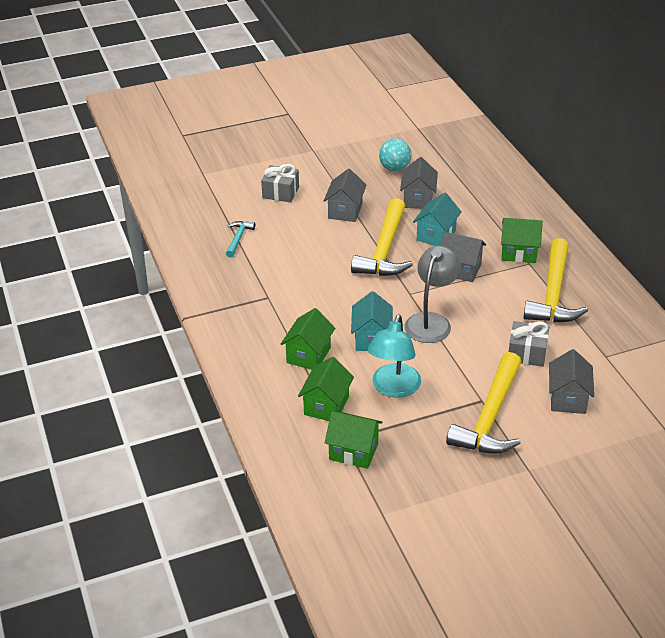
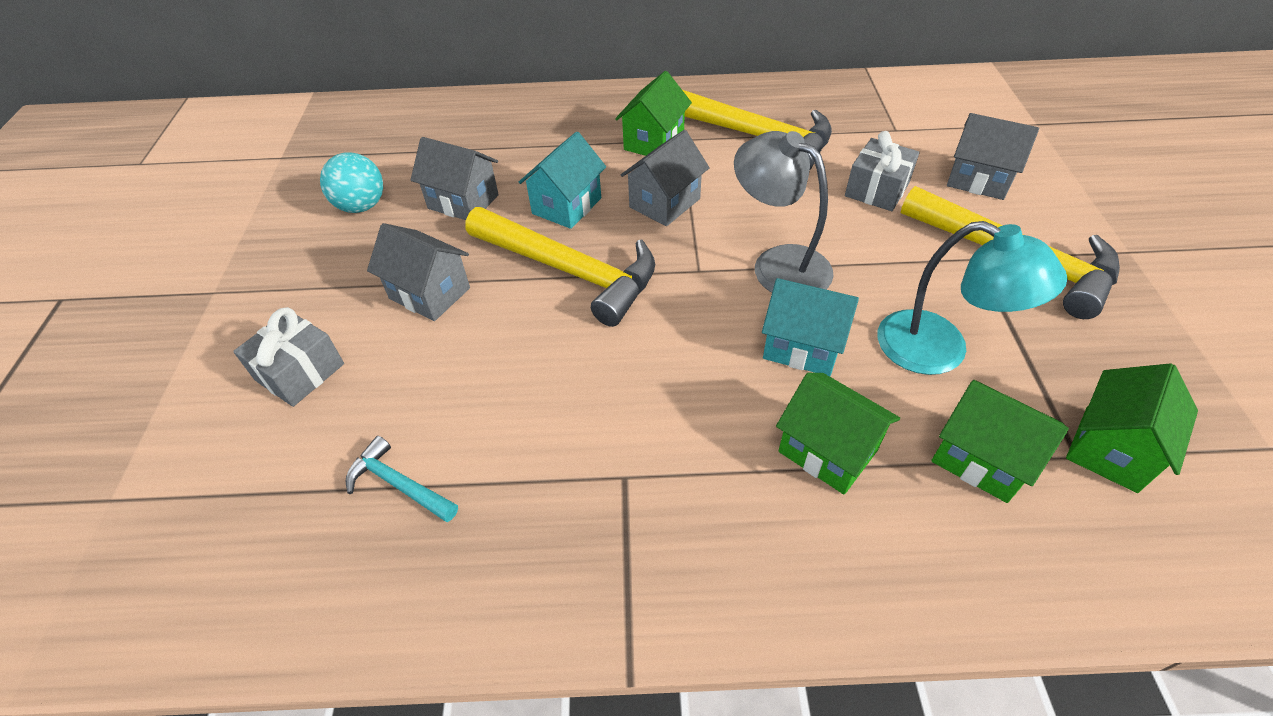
camera: 70 degrees left, 10 degrees up
turquoise house [413,193,462,246] -> turquoise house turned 75 degrees clockwise [519,132,606,229]

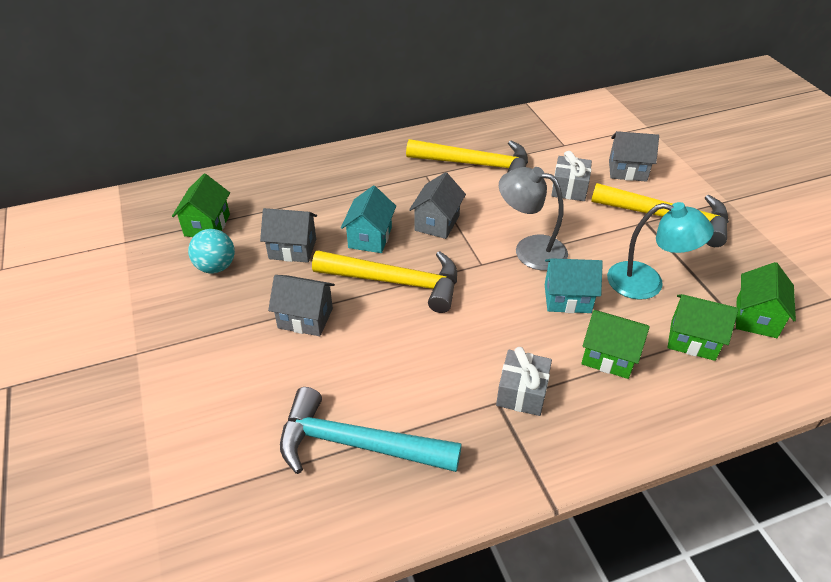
camera: 20 degrees left, 5 degrees down
grey gift [233,307,344,407] -> grey gift moved to [496,347,552,416]
turquoise hammer [346,436,458,522] -> turquoise hammer [280,387,462,474], size x2.11
green house [615,71,692,156] -> green house moved to [172,174,230,237]

